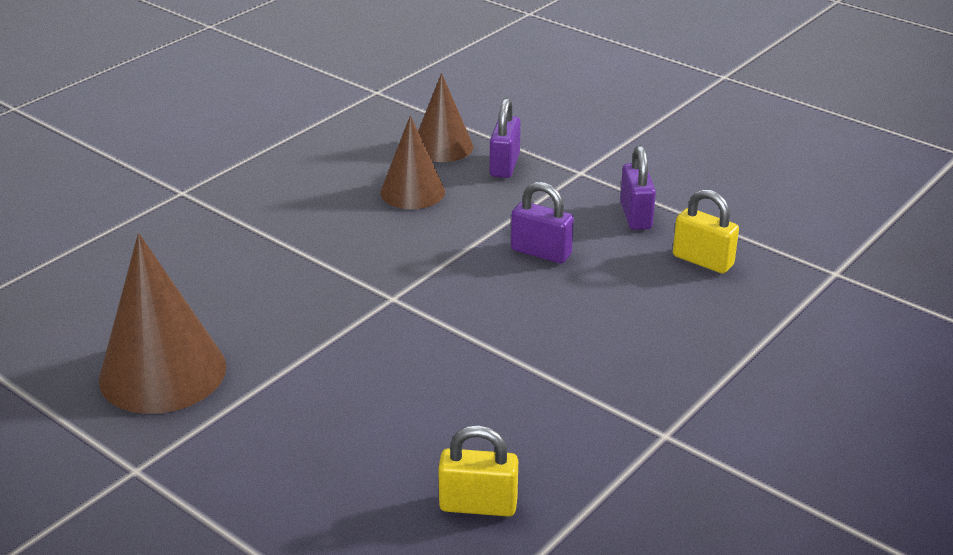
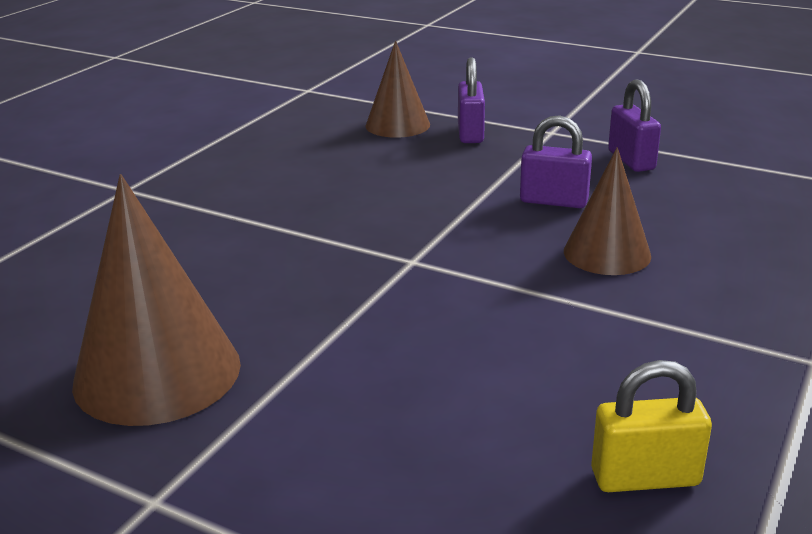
camera: 10 degrees left, 5 degrees down
brown cone [380,115,445,209] -> brown cone moved to [564,147,651,275]
yellow padlock [673,189,739,273] -> none

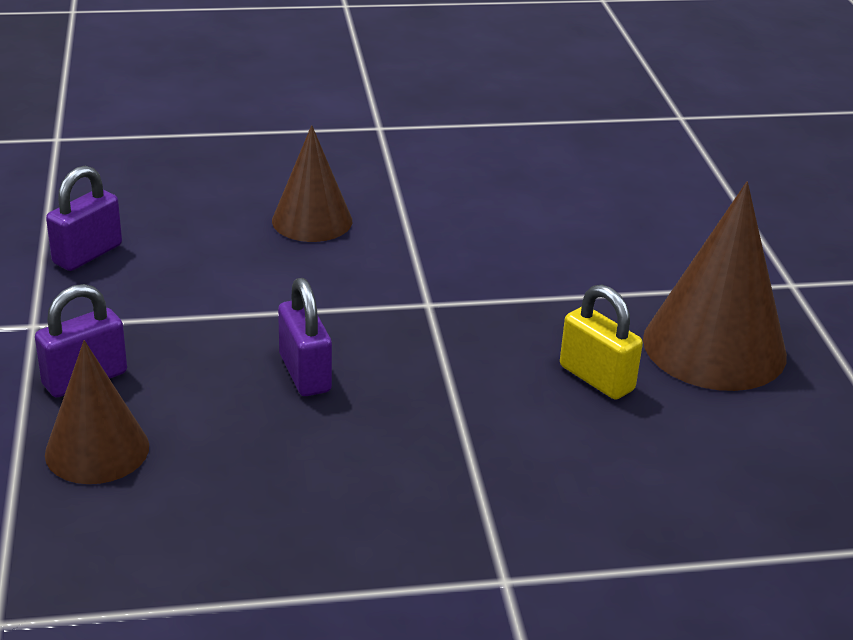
camera: 130 degrees left, 5 degrees up
purple padlock [520,115,592,208] -> purple padlock moved to [278,278,332,396]
yellow padlock [591,360,712,492] -> yellow padlock moved to [560,284,643,400]

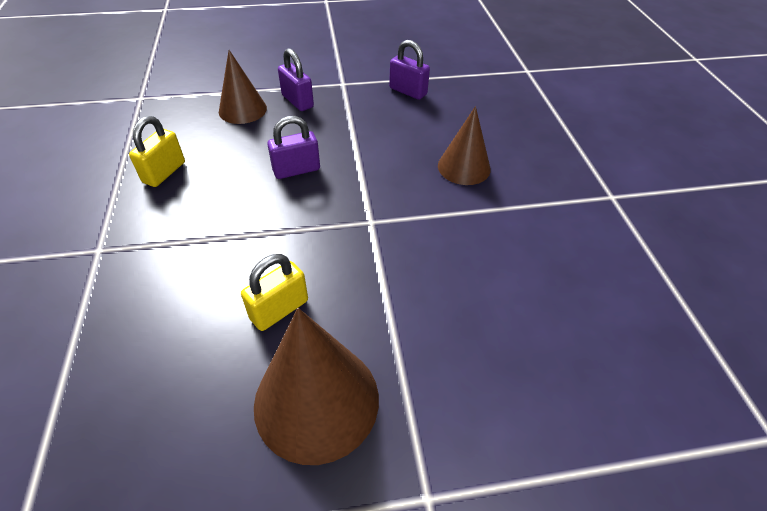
camera: 90 degrees right, 15 degrees up
none -> yellow padlock [129,116,185,187]

